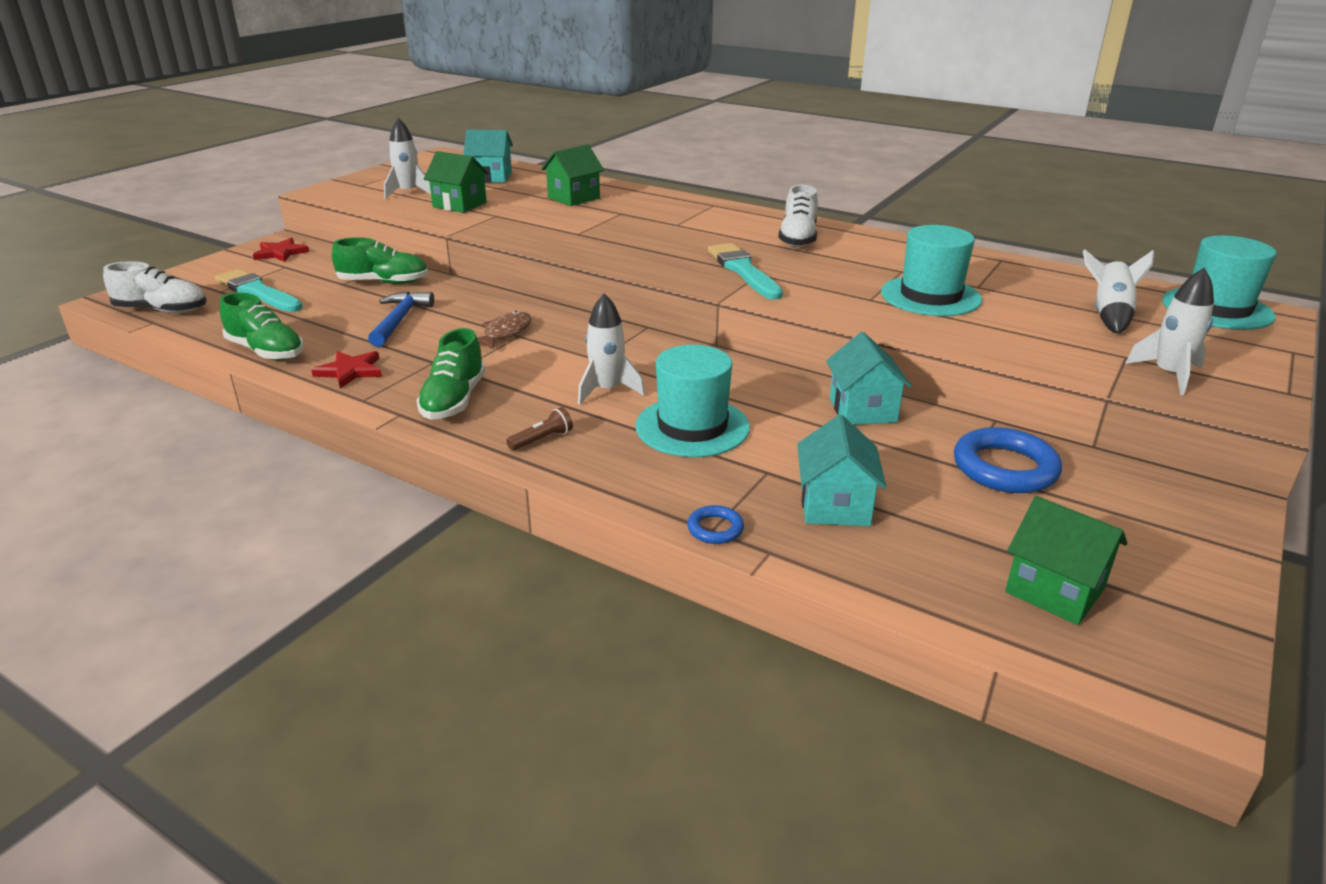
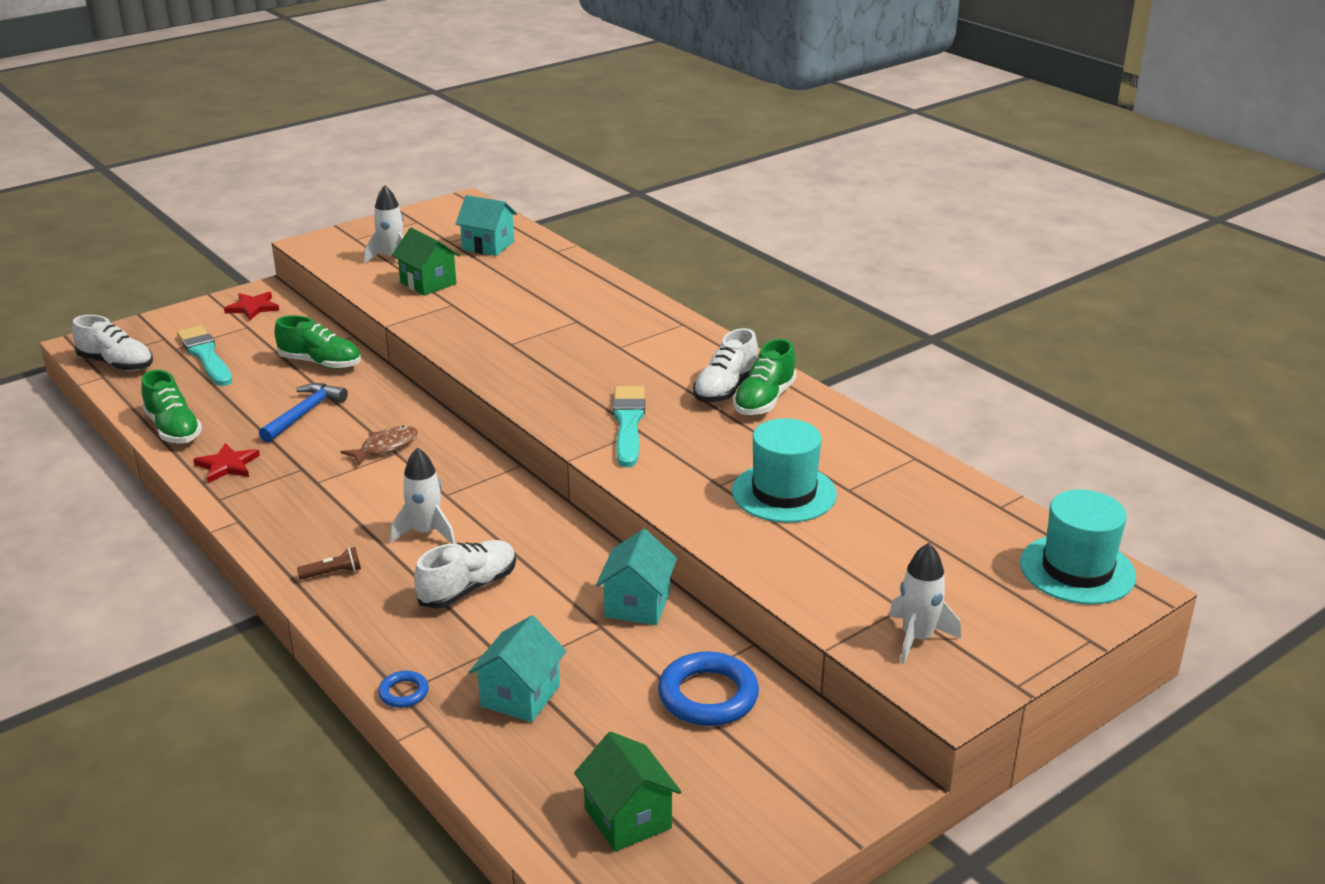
camera: 20 degrees right, 0 degrees up
green shoe [416,328,486,420] -> green shoe moved to [733,339,797,415]
green house [541,144,604,206] -> none
turquoise hat [635,345,750,457] -> white shoe [414,540,516,609]
white rocket [1083,249,1154,334] -> none

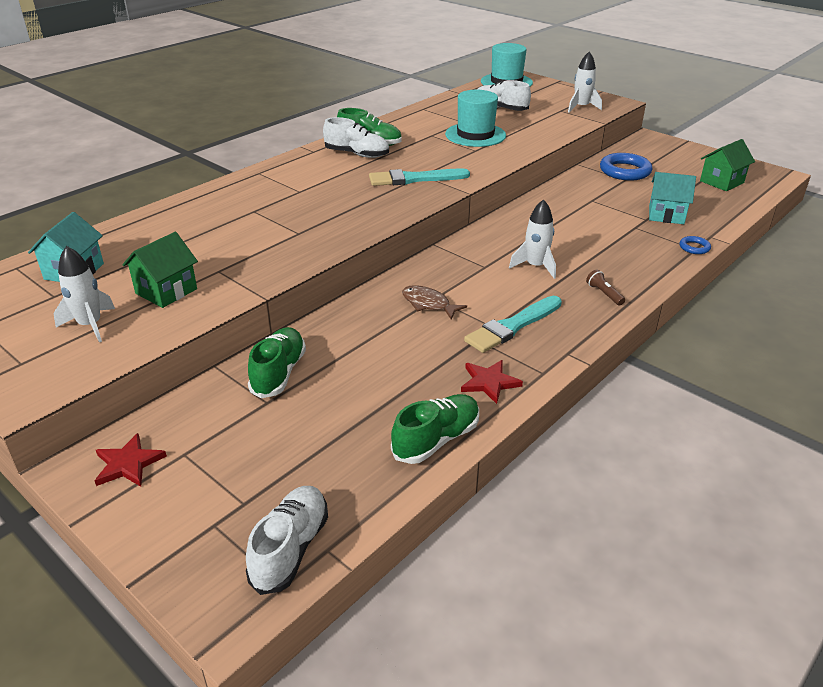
camera: 100 degrees left, 5 degrees up
turquoise brush [177,325,232,386] -> turquoise brush moved to [464,296,562,353]
blue hammer [259,383,348,442] -> none
white shoe [414,540,516,609] -> white shoe moved to [477,80,531,111]
turquoise house [596,529,677,625] -> none

